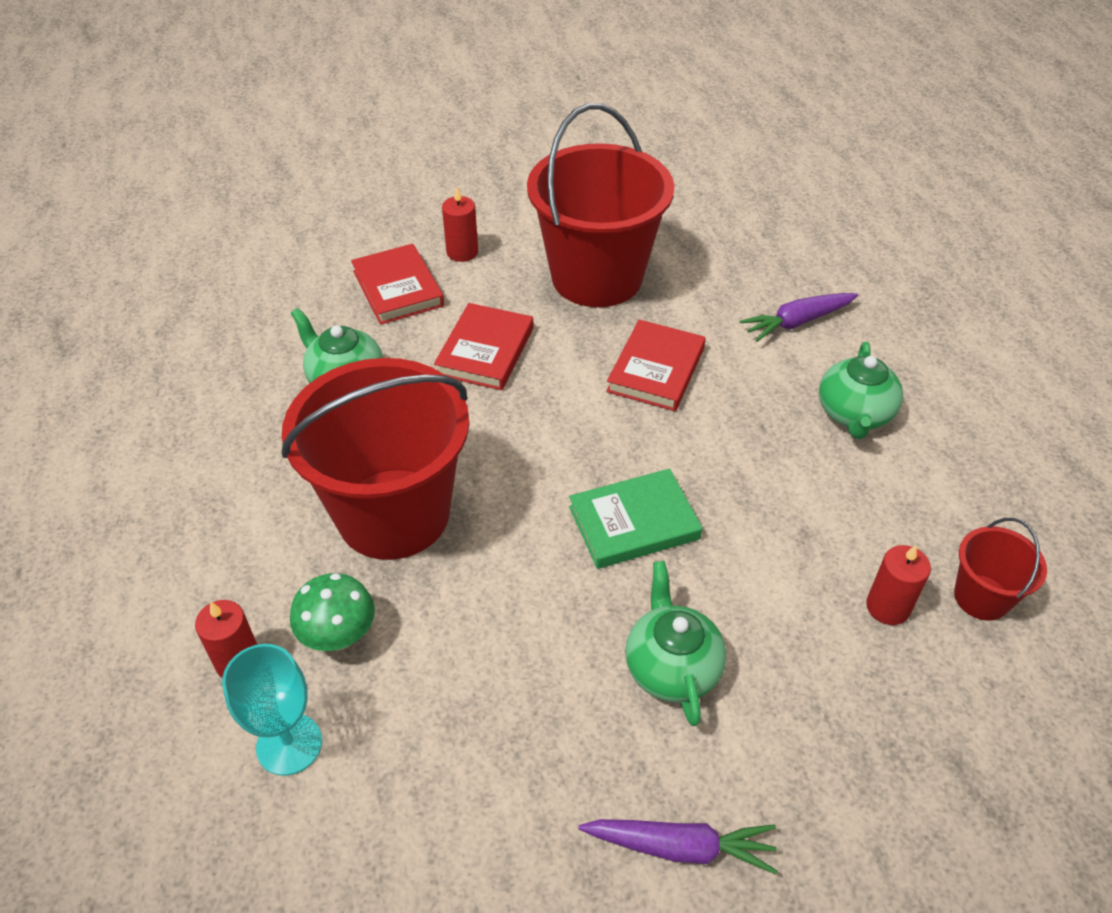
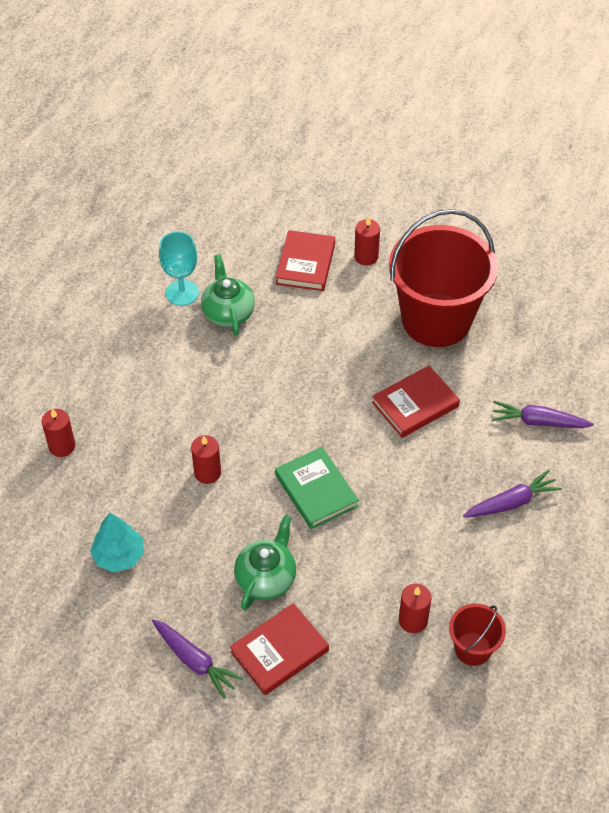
camera: 35 degrees right, 5 degrees up
turquoise goblet [222,644,322,776] -> turquoise goblet moved to [159,231,199,306]
red bucket [282,358,469,560] -> none
green mushroom [290,573,375,651] -> none
red book [434,303,533,390] -> red book moved to [230,603,329,695]
green book [569,469,703,569] -> green book turned 45 degrees clockwise [275,447,359,529]
green teapot [819,342,903,439] -> purple carrot [463,470,562,517]
none -> turquoise tree [90,513,144,572]
none -> red candle [191,435,221,484]

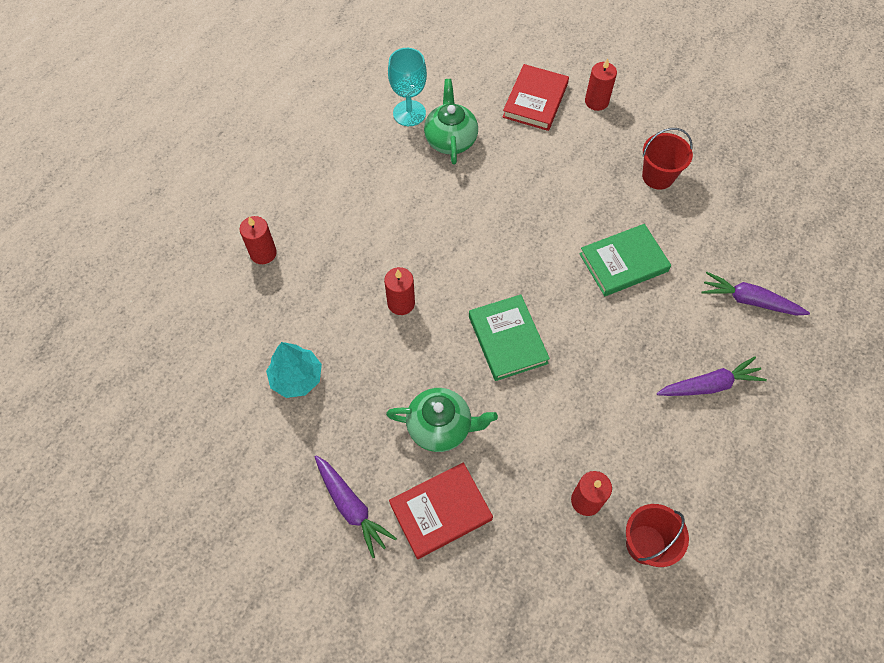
camera: 10 degrees right, 10 degrees up
green teapot [234,515,296,610] -> green teapot turned 60 degrees clockwise [386,388,498,452]
red book [372,366,460,438] -> green book [579,224,671,296]
red bucket [389,209,498,347] -> red bucket [642,128,693,190], size x0.45

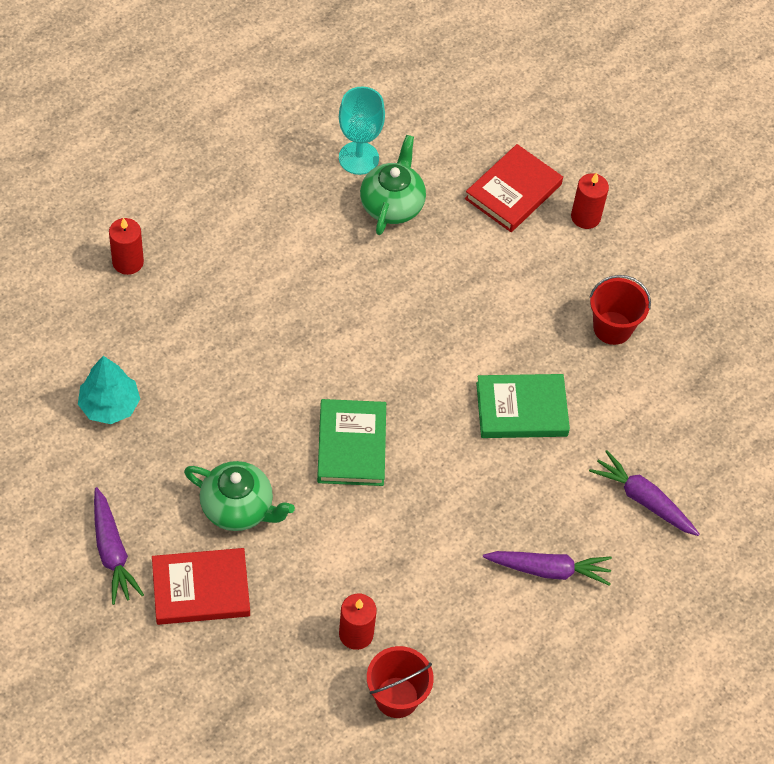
camera: 15 degrees right, 5 degrees down
red candle [384,267,415,315] -> none

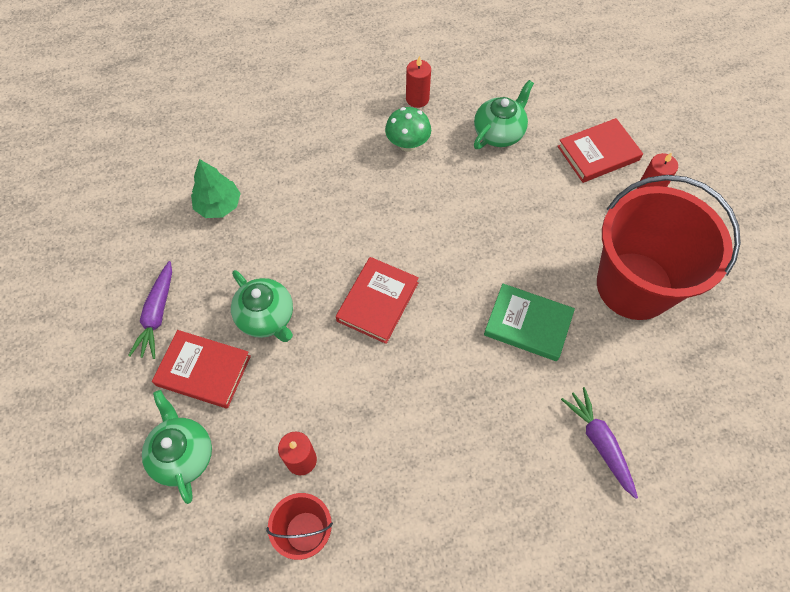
camera: 30 degrees right, 5 degrees up
turquoise tree [78,356,140,424] -> green tree [191,159,241,218]
red candle [109,218,144,275] -> red candle moved to [406,56,431,108]
green book [317,399,386,486] -> red book [336,257,419,344]
turquoise goblet [339,87,385,175] -> none
purple carrot [483,551,612,586] -> none
red bucket [589,275,651,345] -> red bucket [597,175,741,320], size x2.22
none -> green teapot [142,390,212,504]
none -> green mushroom [385,107,431,152]

